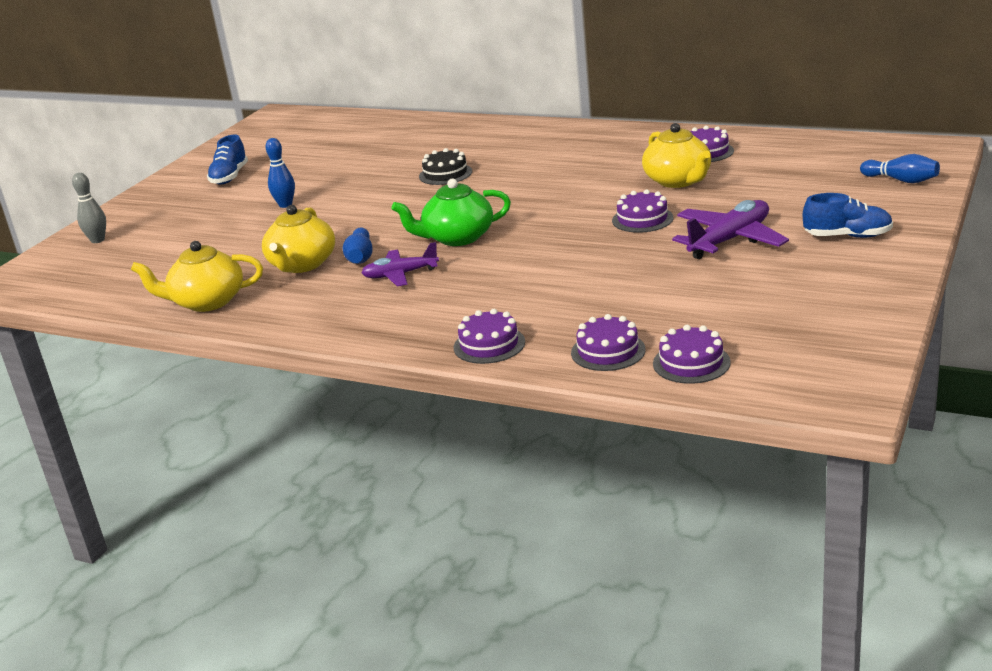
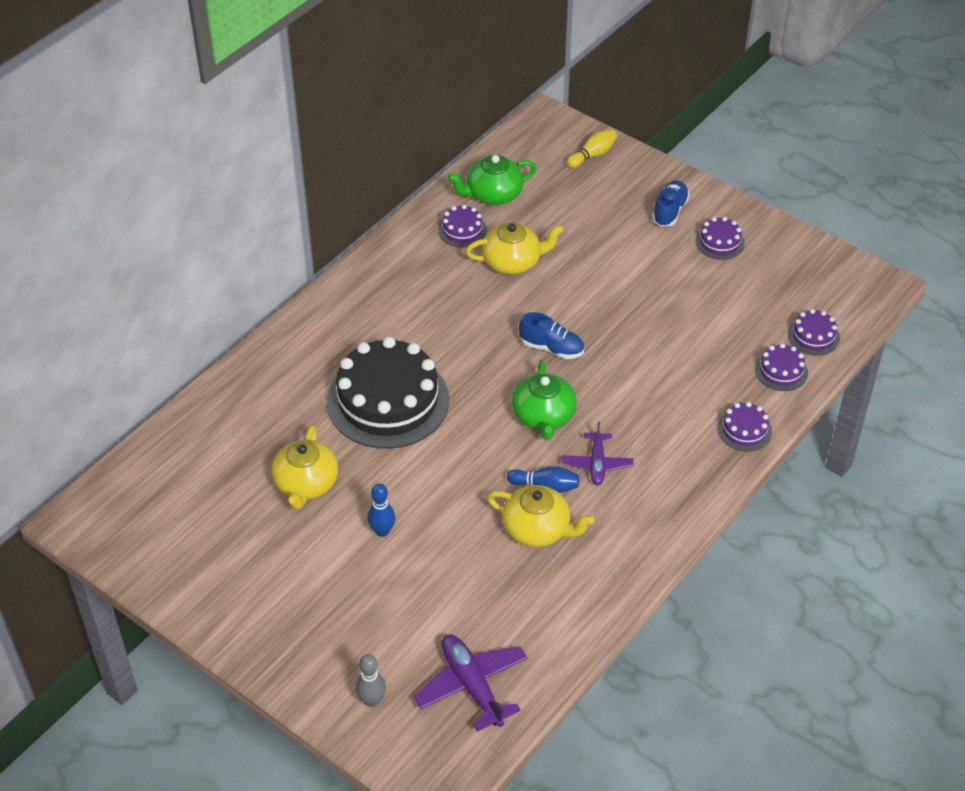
camera: 80 degrees left, 20 degrees up
yellow teapot [131,241,263,312] -> yellow teapot moved to [271,425,338,510]
blue shoe [207,135,248,185] -> blue shoe moved to [519,312,584,359]
black cake [419,148,472,185] -> black cake [327,337,449,449], size x2.28
purple cake [612,189,673,233] -> purple cake moved to [695,217,745,260]
purple plane [672,200,789,259] -> purple plane moved to [414,635,528,732]
blue bowling pin [860,154,940,183] -> yellow bowling pin [567,129,617,168]
none -> green teapot [447,155,537,205]

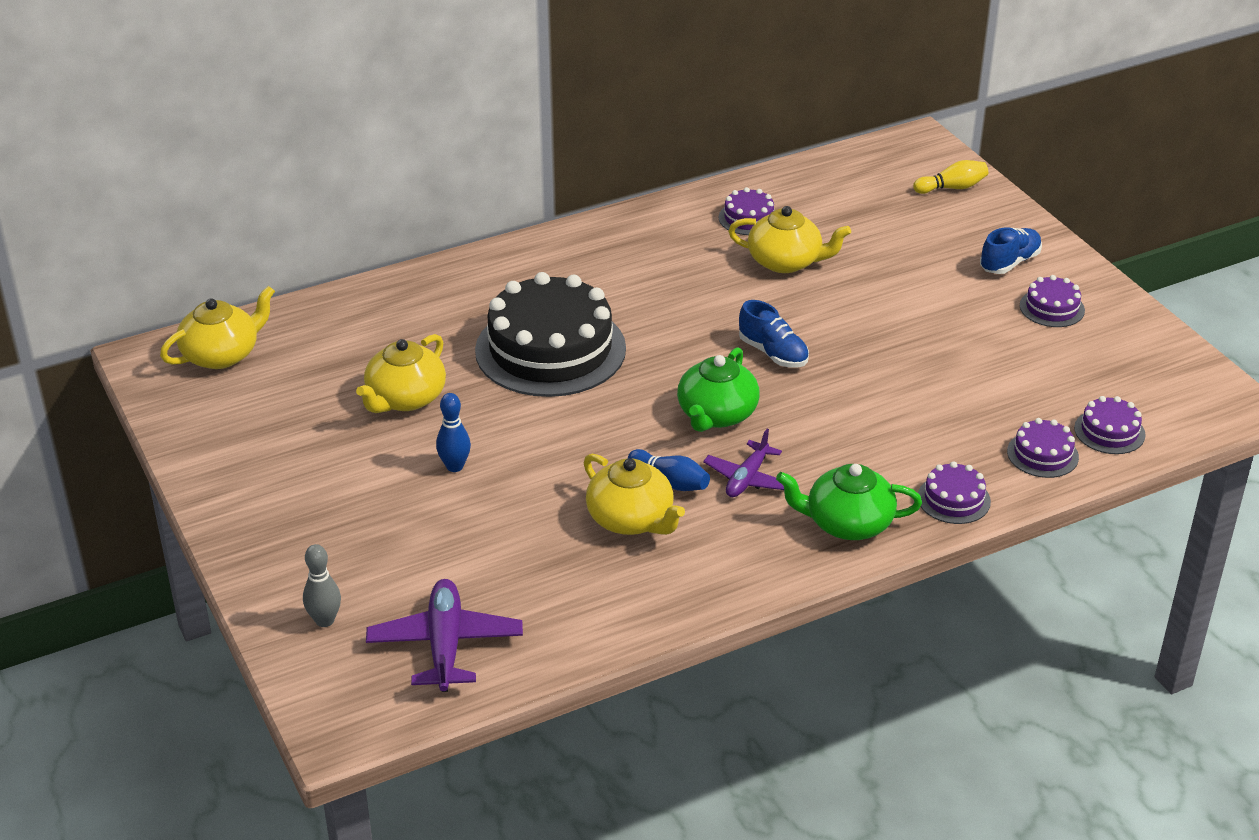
camera: 25 degrees right, 10 degrees down
green teapot [447,155,537,205] -> green teapot moved to [776,464,922,540]
none -> yellow teapot [160,286,275,369]

